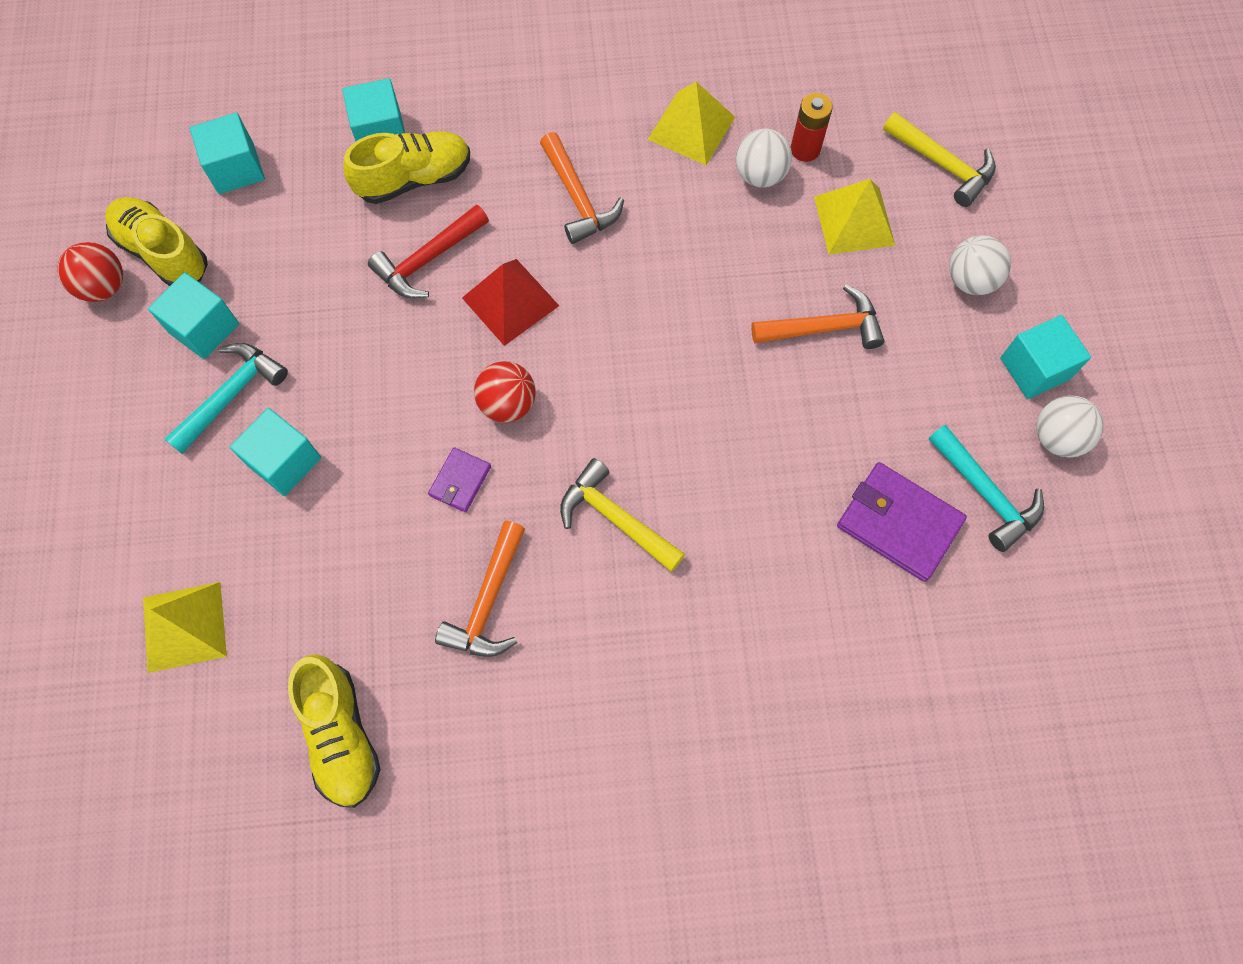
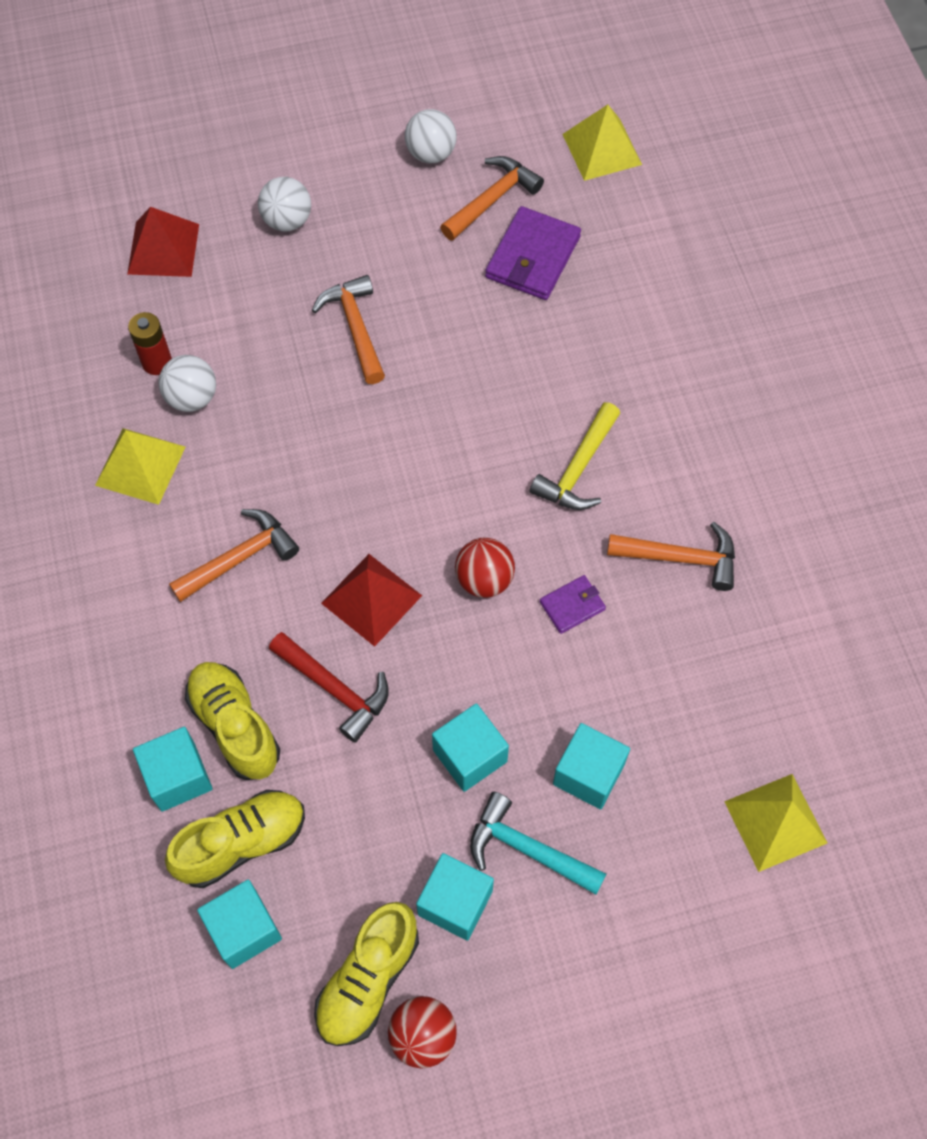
camera: 100 degrees left, 5 degrees down
yellow shoe [288,654,381,808] -> yellow shoe moved to [165,790,305,888]
purple wallet [428,447,491,512] -> purple wallet turned 45 degrees counterclockwise [540,575,606,634]
yellow pyramid [814,179,895,254] -> yellow pyramid moved to [563,105,642,181]
yellow hammer [883,112,996,207] -> red pyramid [127,207,199,277]
turquoise hammer [928,425,1044,552] -> orange hammer [440,156,544,241]
turquoise cube [1000,315,1091,399] -> turquoise cube moved to [432,703,509,792]

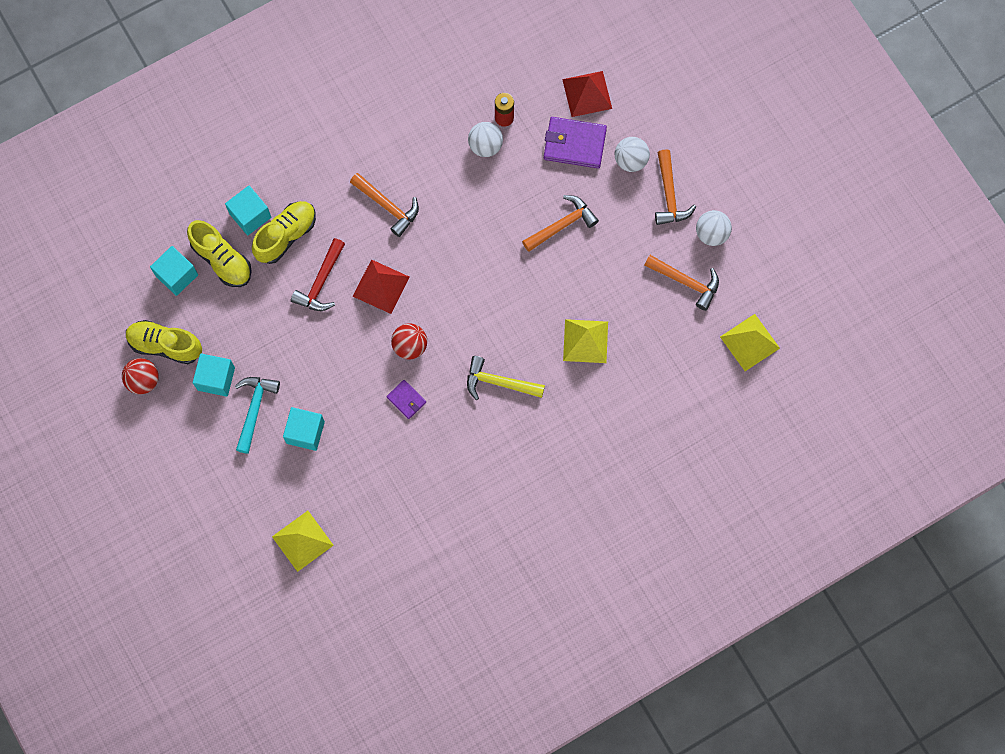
camera: 75 degrees right, 10 degrees up
yellow pyramid [95,428,185,505] -> yellow pyramid moved to [563,319,608,363]
turquoise cube [432,703,509,792] -> none
purple wallet [485,206,581,300] -> purple wallet moved to [544,117,607,168]
orange hammer [607,522,735,591] -> orange hammer moved to [655,149,696,225]

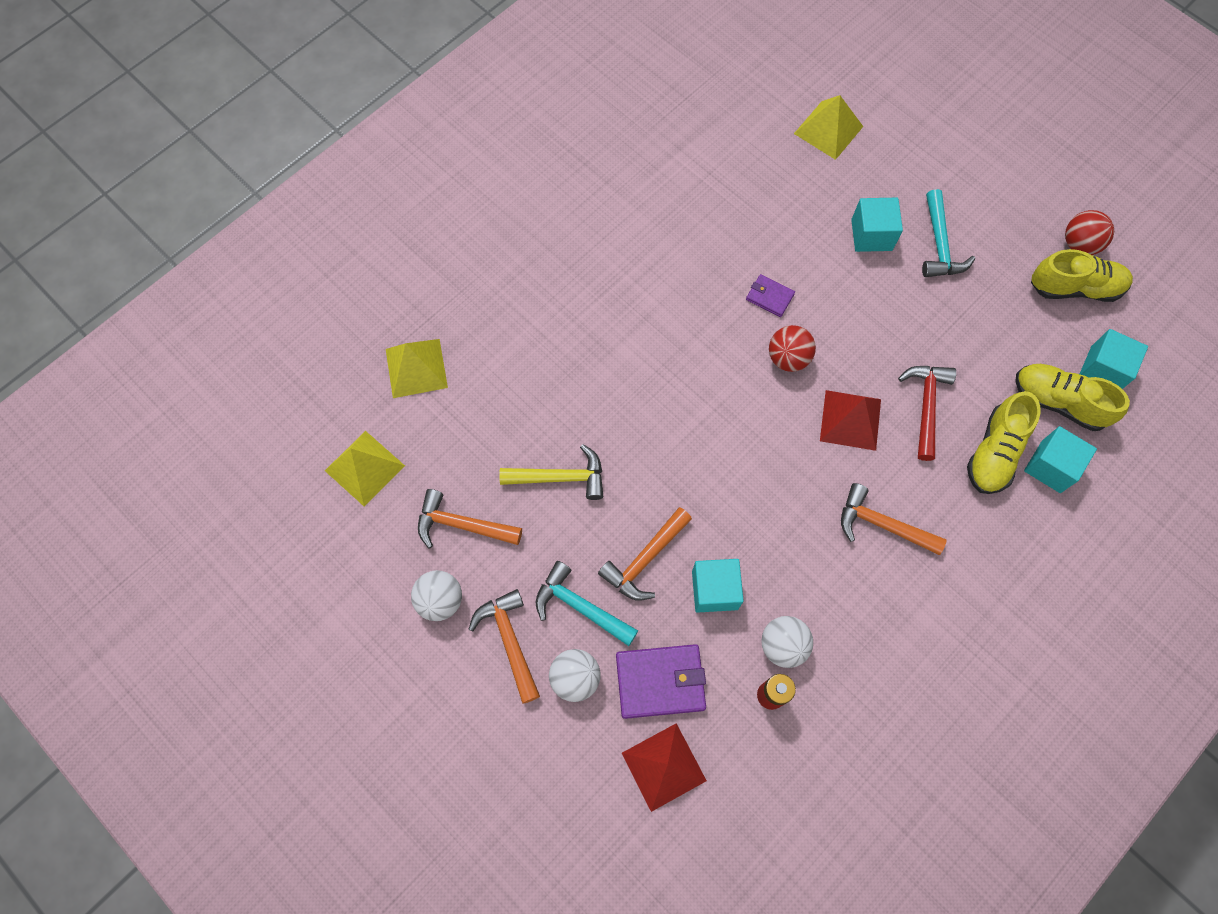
camera: 165 degrees right, 5 degrees down
turquoise cube [193,353,235,397] -> turquoise cube moved to [692,559,744,613]
yellow hammer [467,356,545,400] -> yellow hammer moved to [499,444,603,500]
yellow pyramid [563,319,608,363] -> yellow pyramid moved to [386,339,448,398]
none -> turquoise hammer [536,561,638,646]

